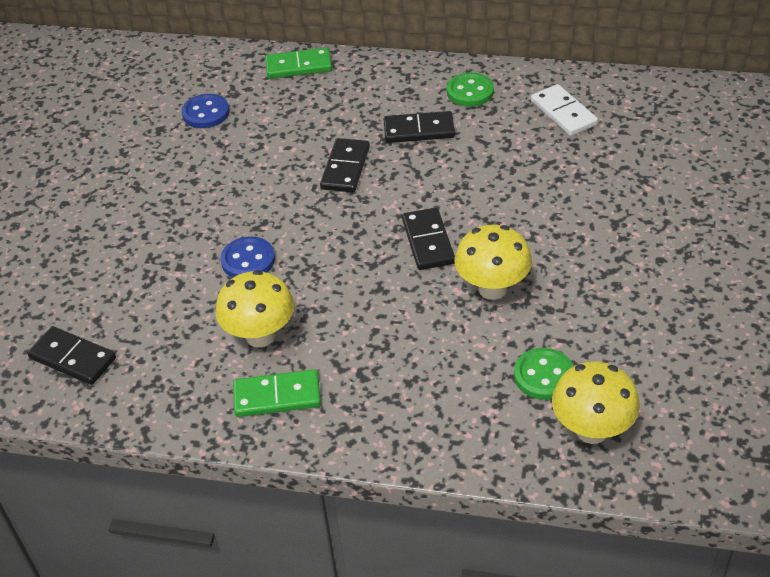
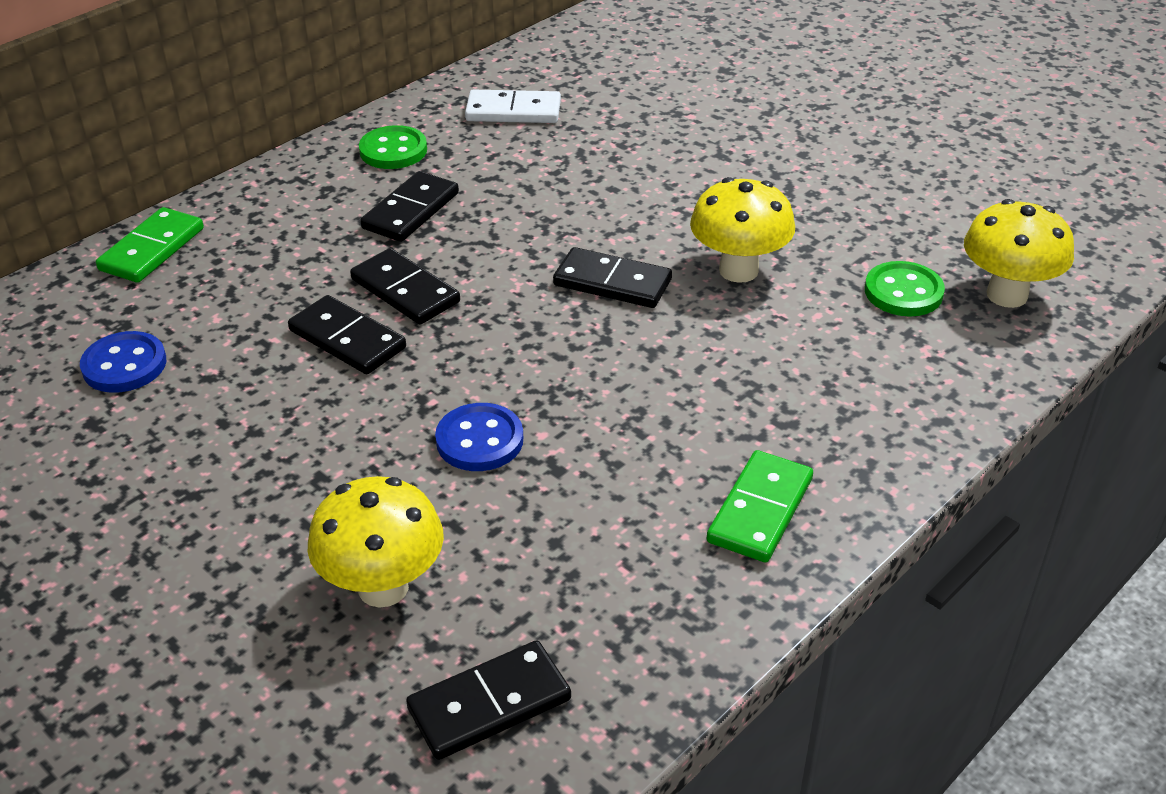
camera: 60 degrees left, 5 degrees down
yellow mushroom [215,270,294,347] -> yellow mushroom moved to [308,476,444,608]
none -> black domino [288,295,406,374]

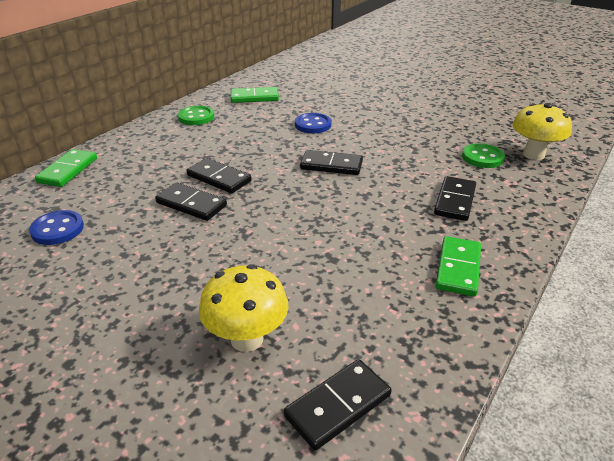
camera: 10 degrees left, 5 degrees down
black domino [360,171,459,242] -> black domino moved to [434,176,476,221]
blue button [435,403,523,471] -> blue button moved to [295,113,331,133]
white domino [465,90,561,123] -> green domino [231,87,279,103]
yellow mushroom [690,177,795,283] -> none

